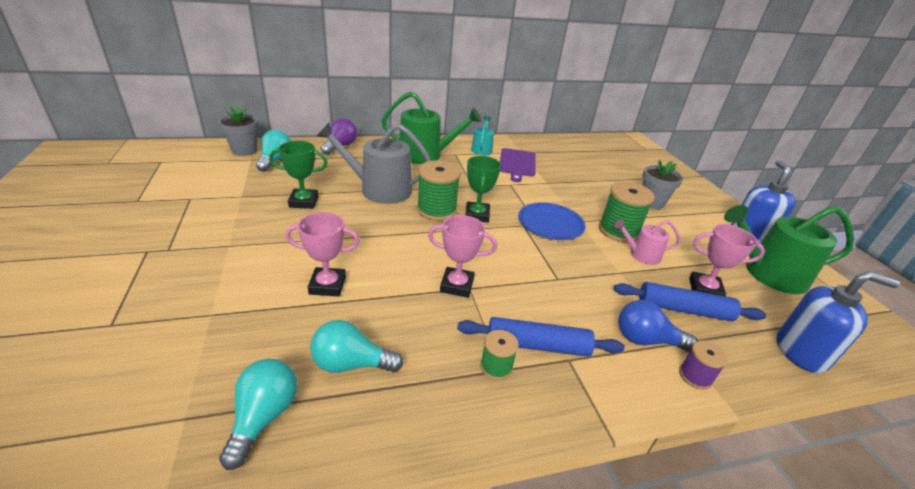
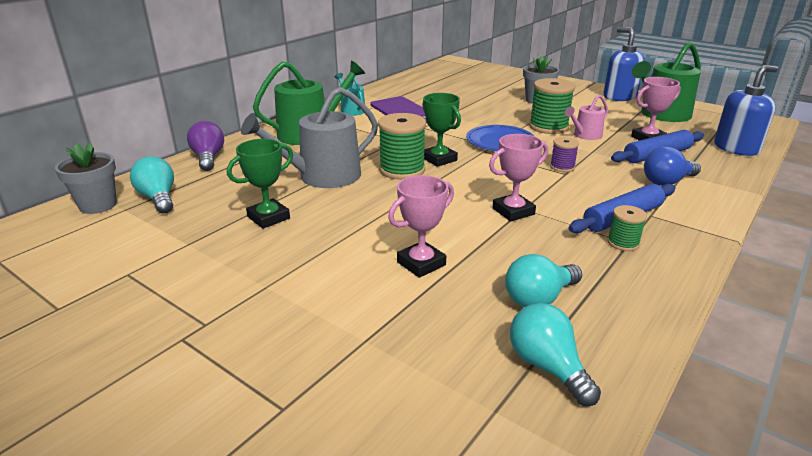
camera: 35 degrees left, 5 degrees down
purple spool [679,341,728,390] -> purple spool moved to [550,137,579,172]

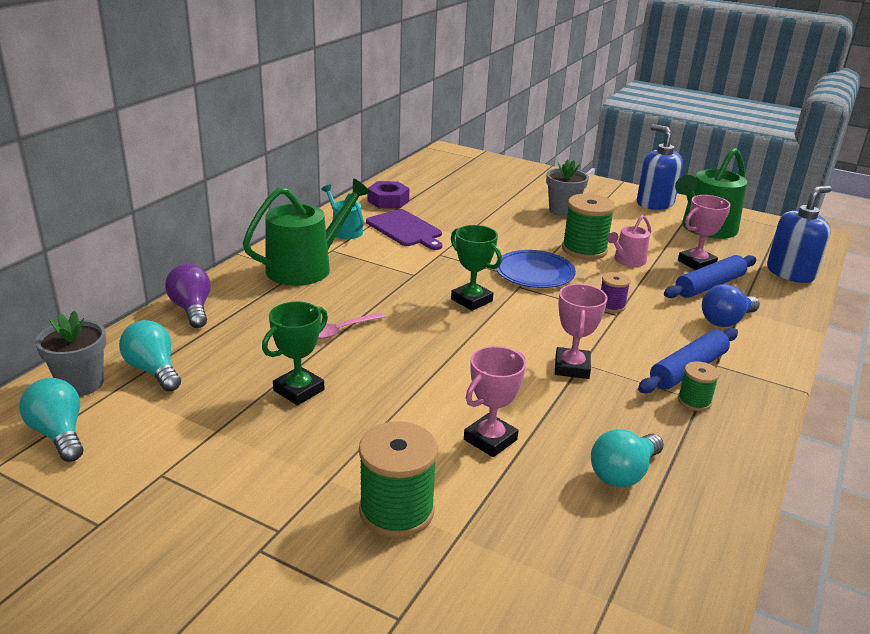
camera: 10 degrees left, 0 degrees up
grey watering can [241,87,378,188] -> pink spoon [318,312,385,339]
green spool [378,113,426,180] -> green spool moved to [359,421,438,538]
pink trophy [489,134,548,222] -> pink trophy turned 45 degrees counterclockwise [555,284,608,379]
turquoise light bulb [510,303,601,406] -> turquoise light bulb moved to [19,378,83,462]
none -> purple nut [367,181,409,208]

